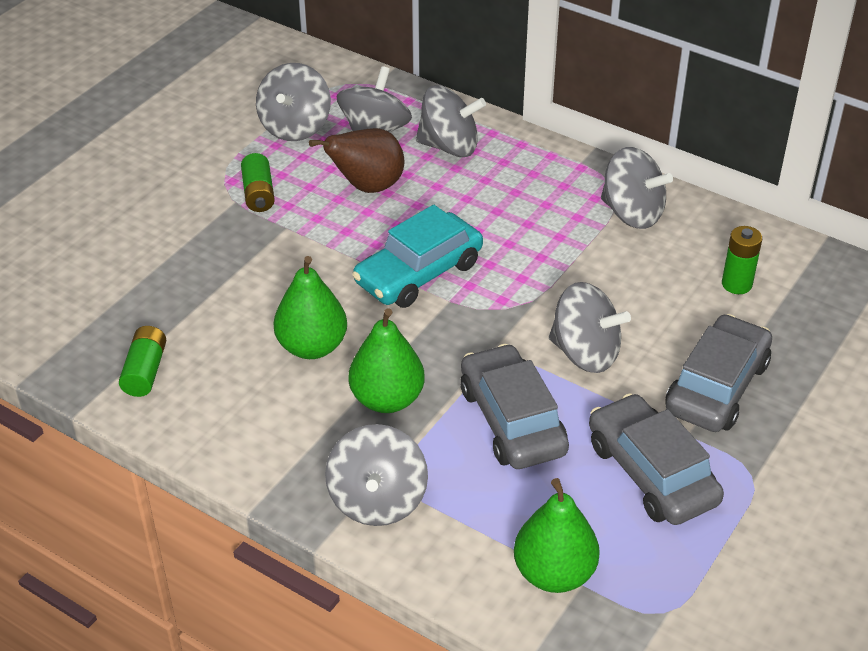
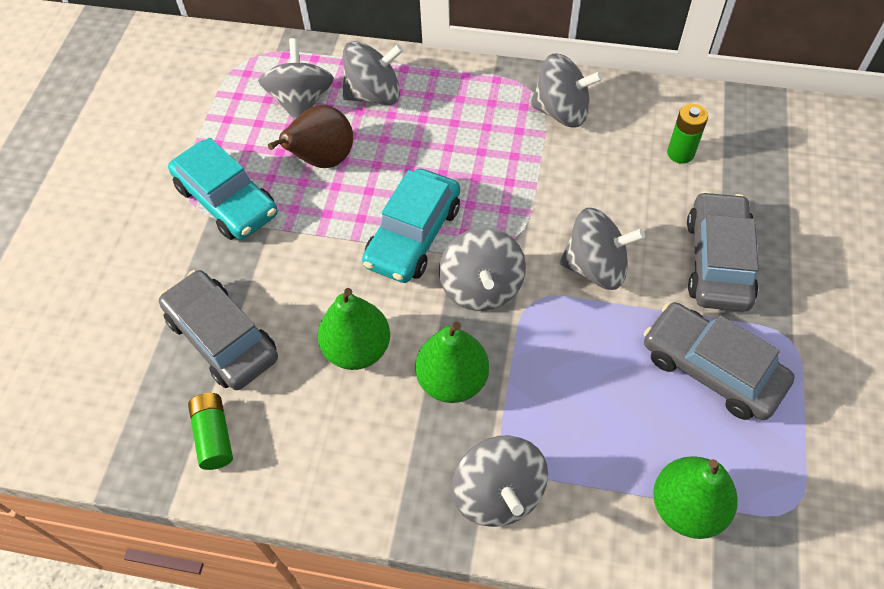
camera: 20 degrees left, 15 degrees up
green battery [241,153,275,212] -> turquoise car [168,138,278,240]
grey spinning top [256,63,331,141] -> grey spinning top moved to [439,227,526,311]
grey car [461,344,569,469] -> grey car moved to [159,270,278,390]

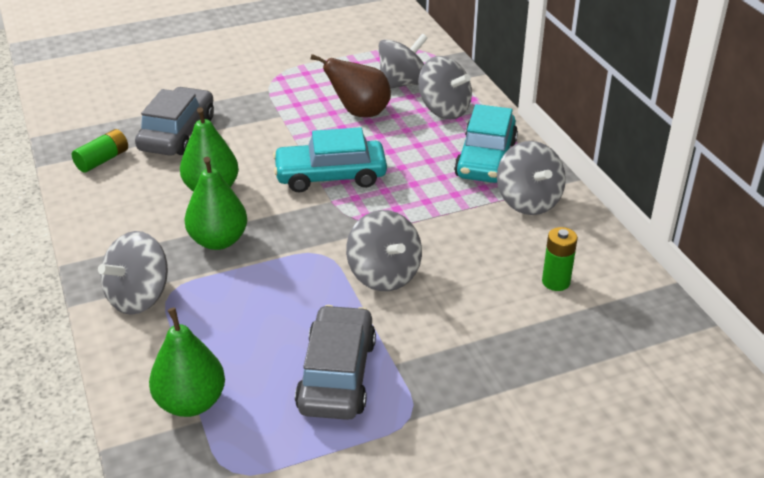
camera: 55 degrees right, 20 degrees down
turquoise car [168,138,278,240] -> turquoise car moved to [454,104,518,183]
grey spinning top [439,227,526,311] -> none
grey car [687,191,759,312] -> none

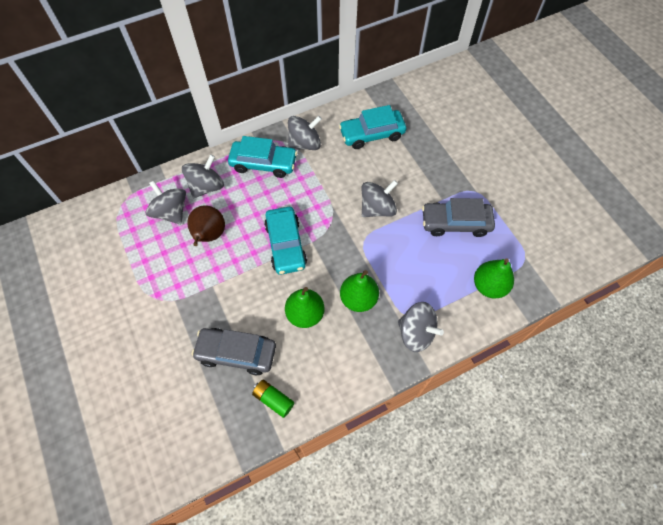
camera: 95 degrees left, 25 degrees up
green battery [542,227,578,291] -> turquoise car [339,105,406,149]

